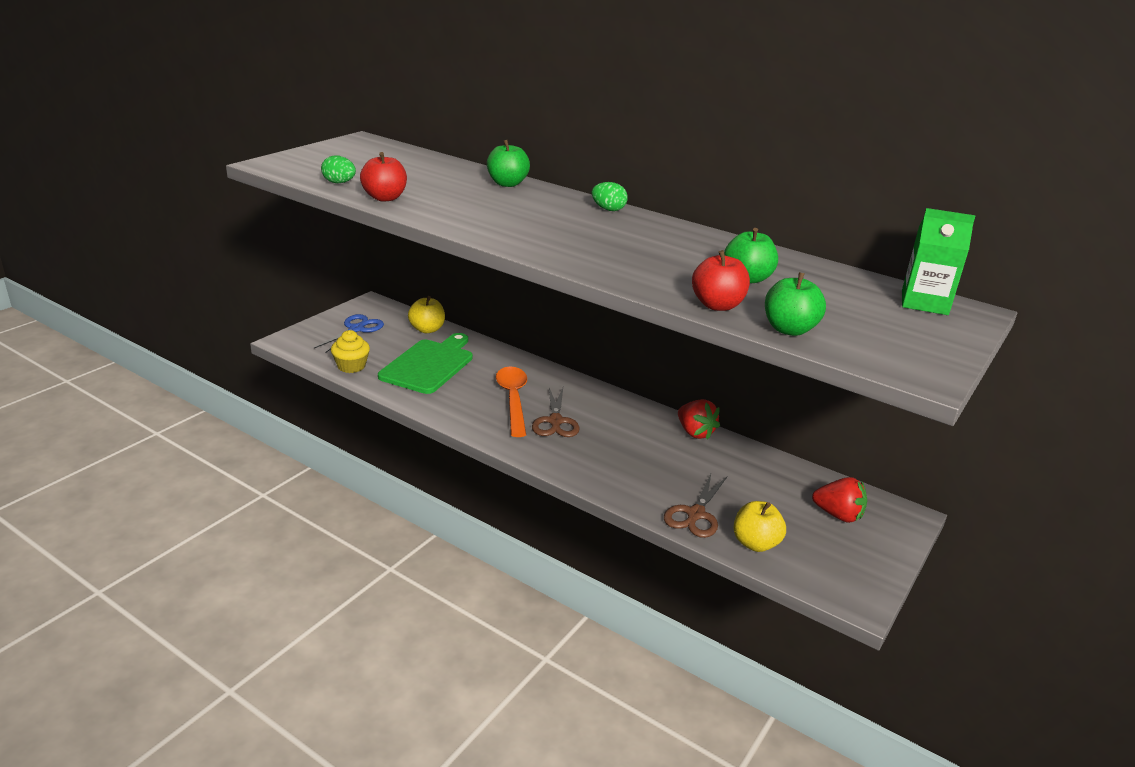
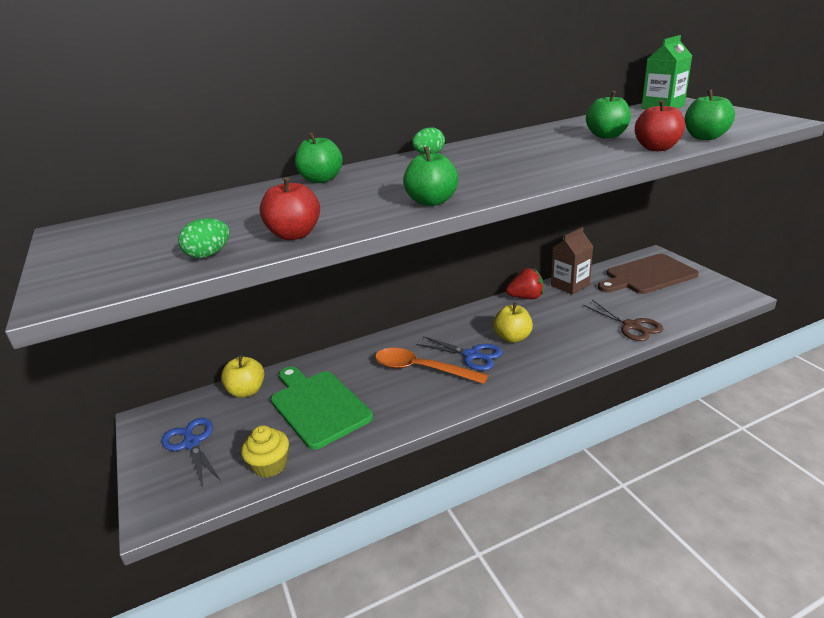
camera: 55 degrees left, 0 degrees up
brown scissors [532,388,580,437] -> blue scissors [416,336,502,371]
yellow apple [733,501,786,552] -> yellow apple moved to [493,303,533,343]
red strawberry [812,477,867,523] -> brown cutting board [598,254,699,294]
none -> green apple [403,146,458,206]
none -> brown carton [551,227,593,295]

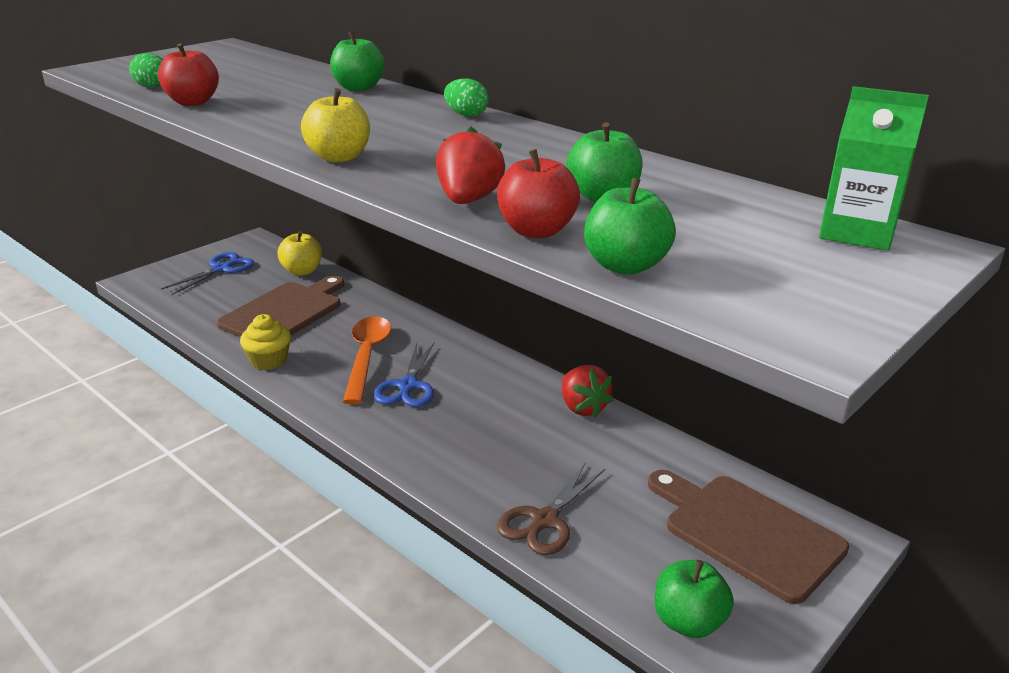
camera: 65 degrees right, 0 degrees up
yellow cupcake [241,425,289,478] -> yellow cupcake moved to [240,314,291,370]
green cutting board [271,367,373,450] -> brown cutting board [217,275,344,337]
green apple [403,146,458,206] -> green apple moved to [655,560,734,638]
yellow apple [493,303,533,343] -> yellow apple moved to [301,88,370,162]
brown carton [551,227,593,295] -> none
none -> red strawberry [436,127,505,204]

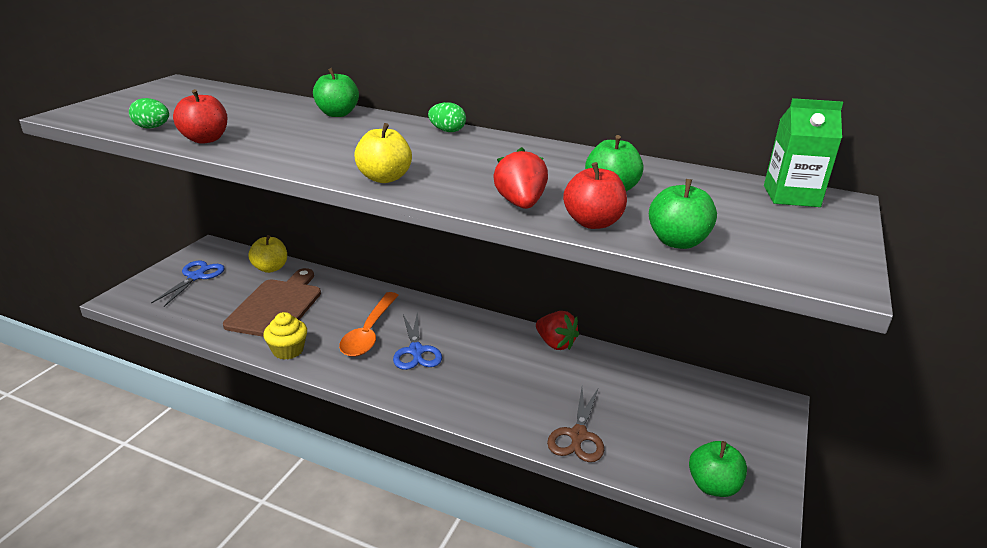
camera: 20 degrees left, 0 degrees up
orange spoon [343,316,391,404] -> orange spoon turned 150 degrees counterclockwise [339,292,399,357]
brown cutting board [648,470,849,604] -> none

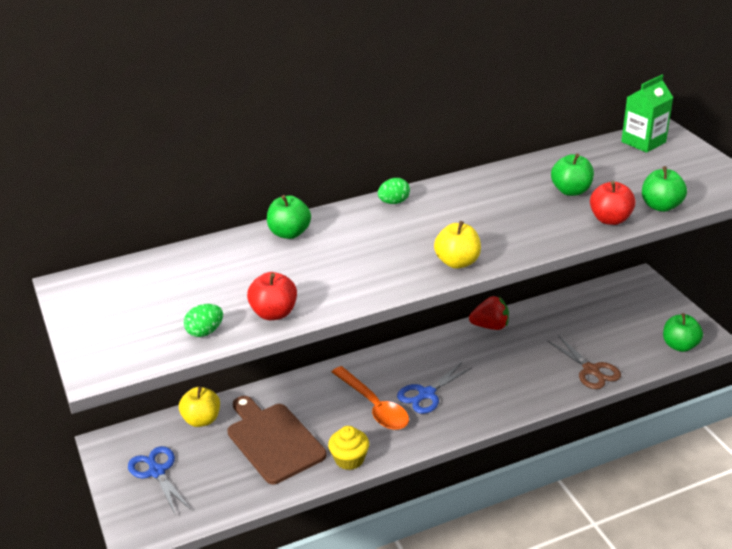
camera: 45 degrees left, 5 degrees up
blue scissors [393,312,442,370] -> blue scissors turned 105 degrees clockwise [397,362,473,414]
red strawberry [493,147,548,209] -> none

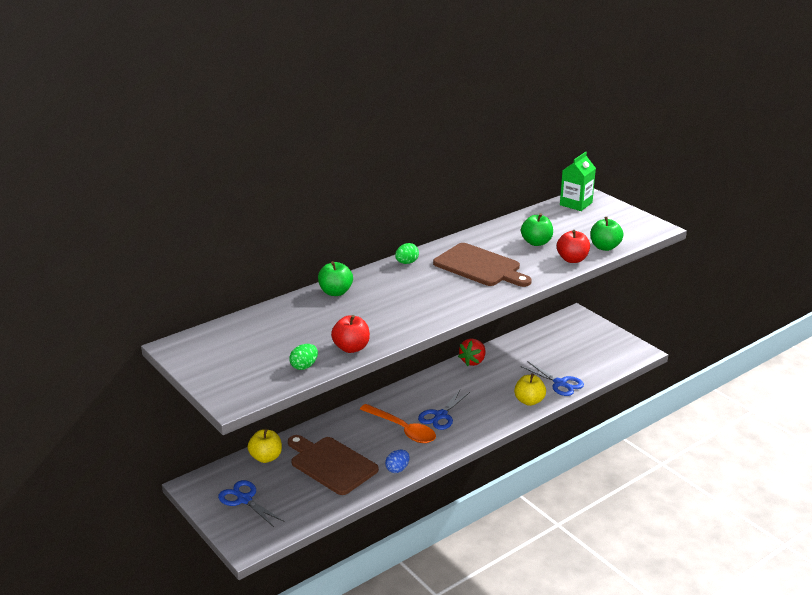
camera: 15 degrees left, 5 degrees down
yellow cupcake [328,426,369,470] -> blue egg [385,450,410,473]
yellow apple [434,221,481,269] -> yellow apple moved to [514,373,546,406]
red strawberry [469,296,509,330] -> red strawberry turned 135 degrees clockwise [458,339,485,366]
brown scissors [548,335,621,389] -> blue scissors [521,362,584,396]
green apple [663,313,703,352] -> none
none -> brown cutting board [433,243,532,287]

